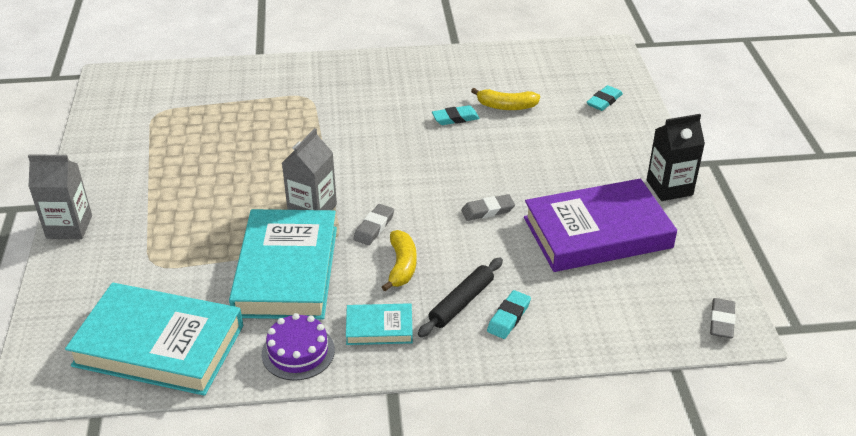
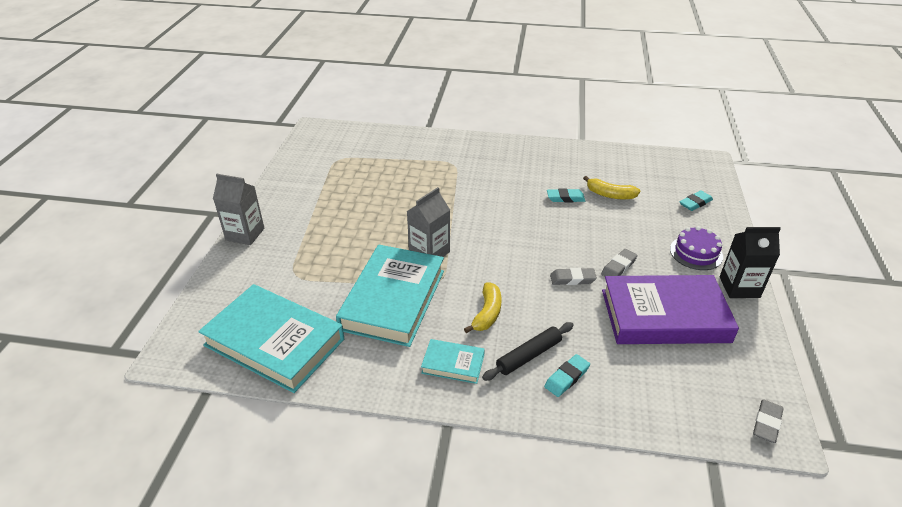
camera: 15 degrees right, 0 degrees up
purple cake [262,313,335,381] -> purple cake moved to [670,226,723,270]
grey eraser [353,204,394,245] -> grey eraser moved to [601,249,637,276]

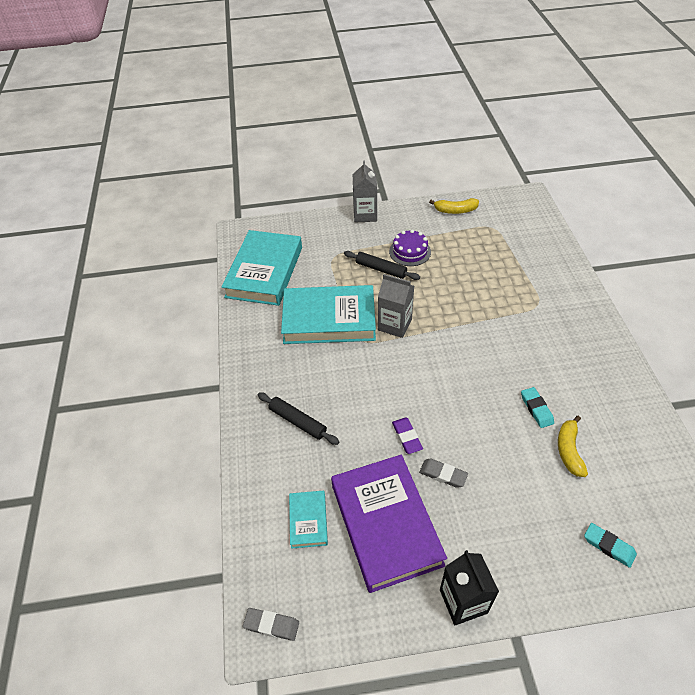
camera: 75 degrees right, 10 degrees up
turquoise book [421,339,485,384] -> turquoise book moved to [289,491,328,549]
yellow banana [464,282,501,333] -> yellow banana moved to [429,198,479,214]
turquoise eraser [544,354,590,397] -> none
grey eraser [550,268,597,285] -> purple eraser [392,418,423,454]
purple cake [670,226,723,270] -> purple cake moved to [389,229,431,266]
none -> black rolling pin [344,251,420,280]

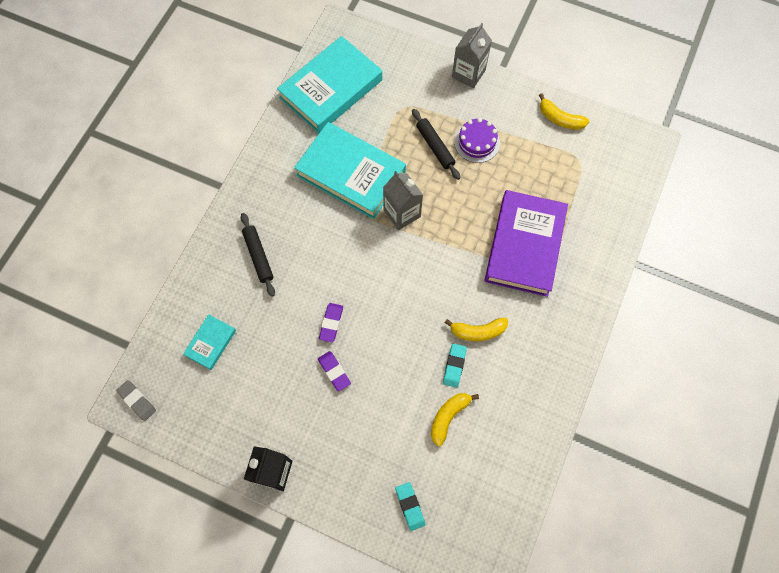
camera: 30 degrees right, 20 degrees up
purple book [331,455,447,593] -> purple book moved to [485,190,568,297]
grey eraser [419,459,468,488] -> purple eraser [318,351,351,392]
none -> yellow banana [445,318,508,341]

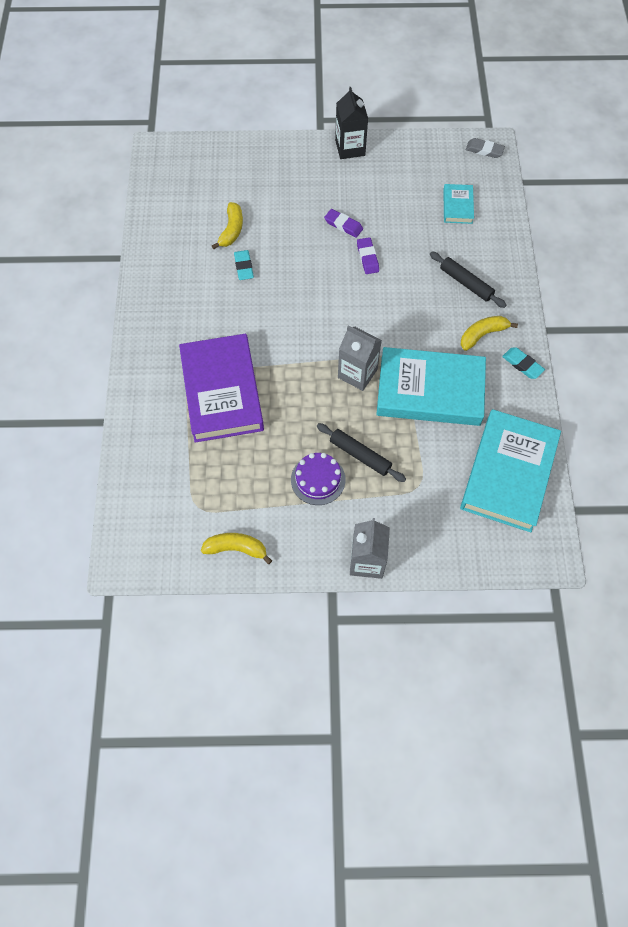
camera: 155 degrees right, 5 degrees down
turquoise eraser [395,482,425,531] -> turquoise eraser moved to [502,347,545,379]
yellow banana [445,318,508,341] -> yellow banana moved to [461,316,518,351]

